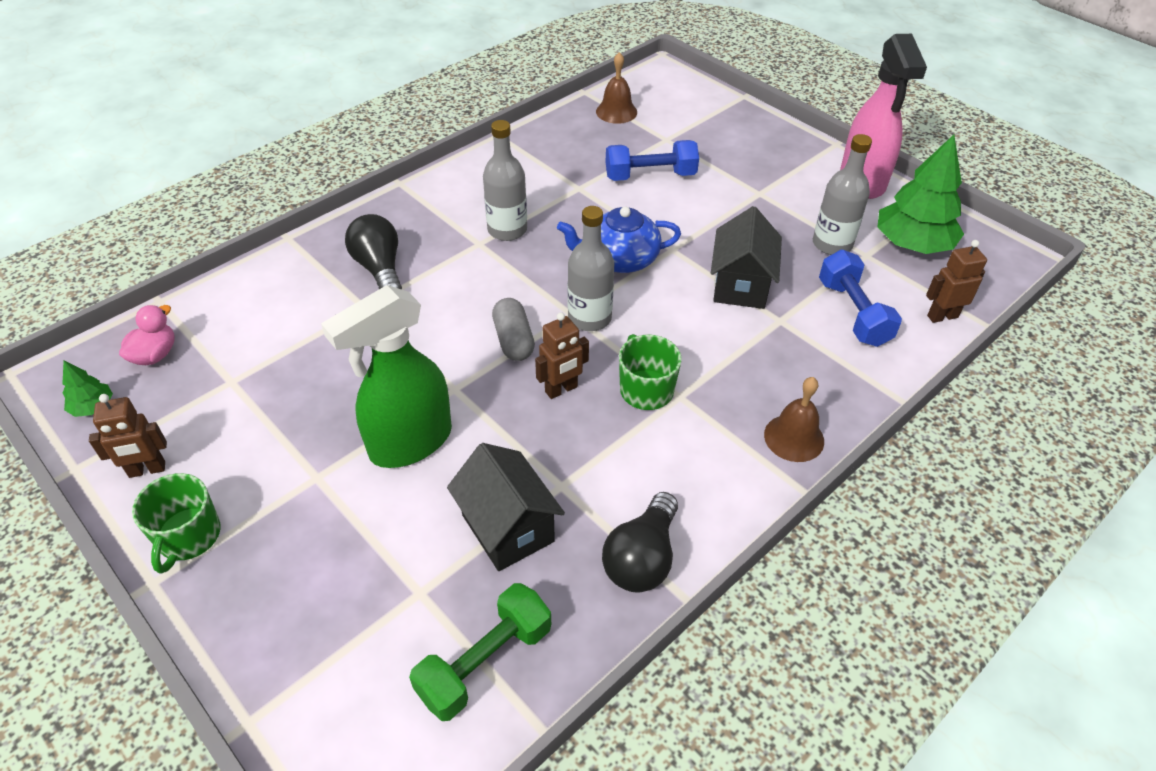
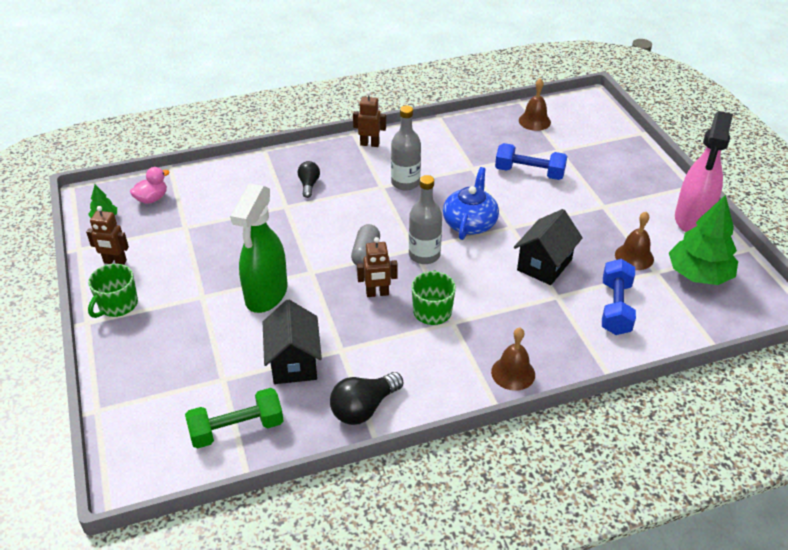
camera: 25 degrees right, 5 degrees down
green spray bottle [321,285,452,468] -> green spray bottle turned 60 degrees counterclockwise [230,183,287,313]
black light bulb [345,214,402,289] -> black light bulb [298,161,320,198], size x0.63
blue teapot [557,207,681,273] -> blue teapot turned 90 degrees clockwise [443,167,499,240]
grey bottle [813,134,872,255] -> brown bell [615,212,654,270]
brown robot [926,240,987,323] -> brown robot moved to [353,91,386,147]

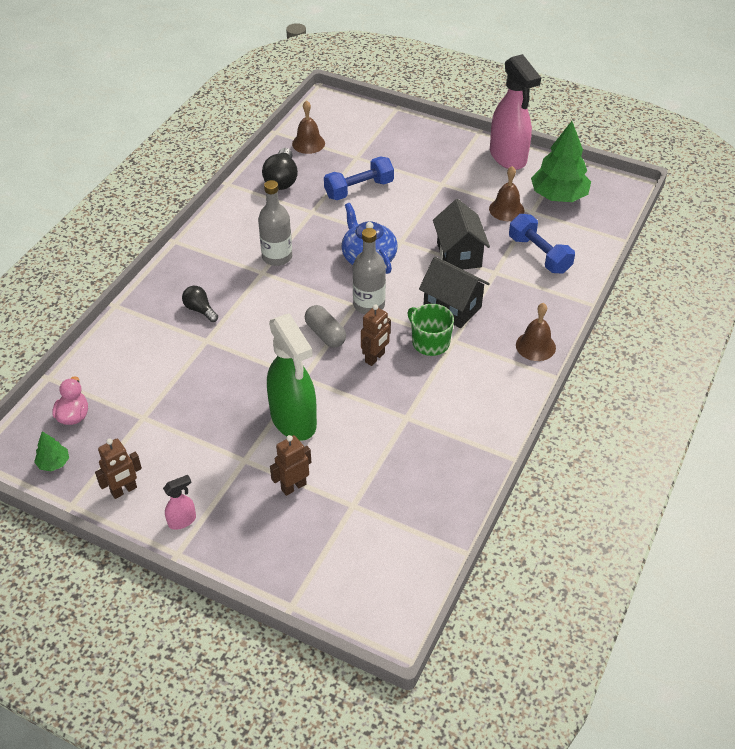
camera: 45 degrees left, 5 degrees up
green mug [88,264,138,318] -> pink spray bottle [163,475,196,530]
green dumbbell [185,388,284,449] -> none
black house [263,299,322,384] -> black house moved to [419,257,490,328]
black light bulb [330,372,403,425] -> black light bulb moved to [262,148,298,190]
brown robot [353,91,386,147] -> brown robot moved to [270,435,311,496]

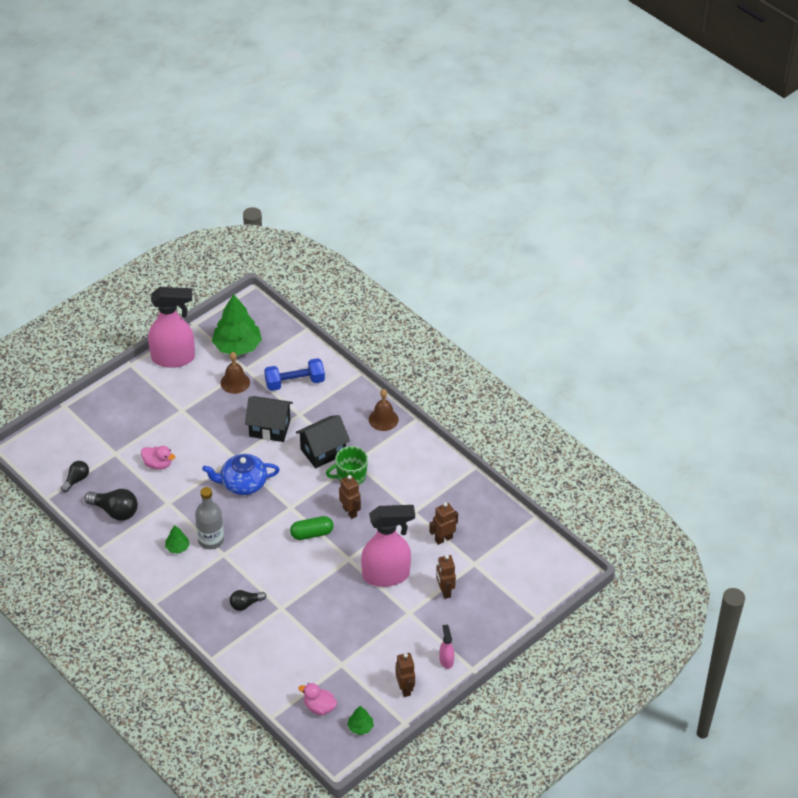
camera: 70 degrees left, 0 degrees up
green spray bottle [267,313,317,441] -> pink spray bottle [361,505,415,587]
brown bell [292,100,325,154] -> black light bulb [61,461,89,492]
grey capsule [305,305,346,348] -> green capsule [290,516,334,540]
blue dumbbell [324,156,394,200] -> pink duck [141,446,176,470]
grey bottle [353,228,386,314] -> none
none -> green tree [165,525,190,554]
none -> brown robot [429,502,458,545]

